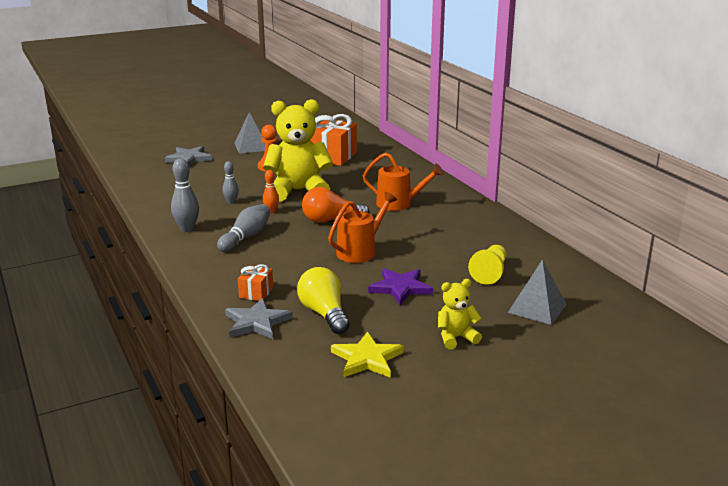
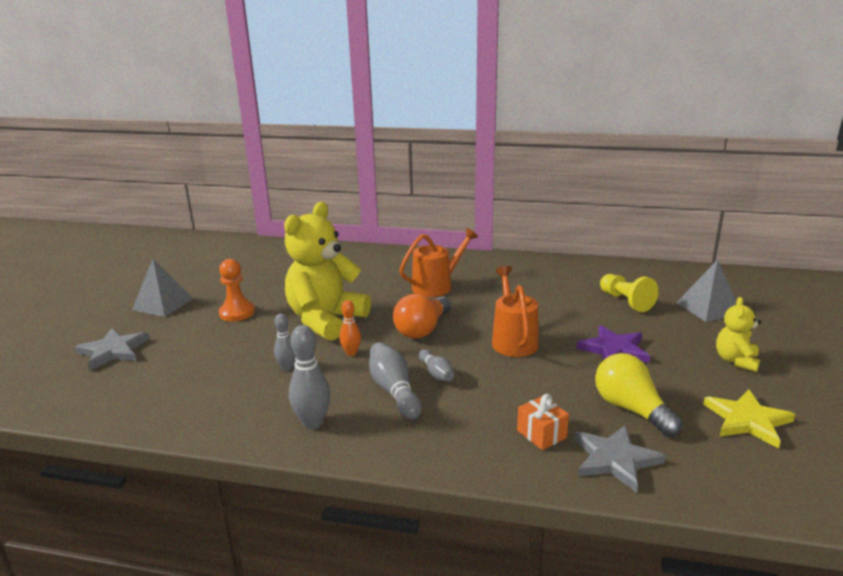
camera: 50 degrees left, 0 degrees up
yellow light bulb [297,267,350,334] -> yellow light bulb turned 45 degrees clockwise [595,353,682,437]
orange gift [310,114,357,166] -> none
none -> grey bowling pin [419,349,454,381]

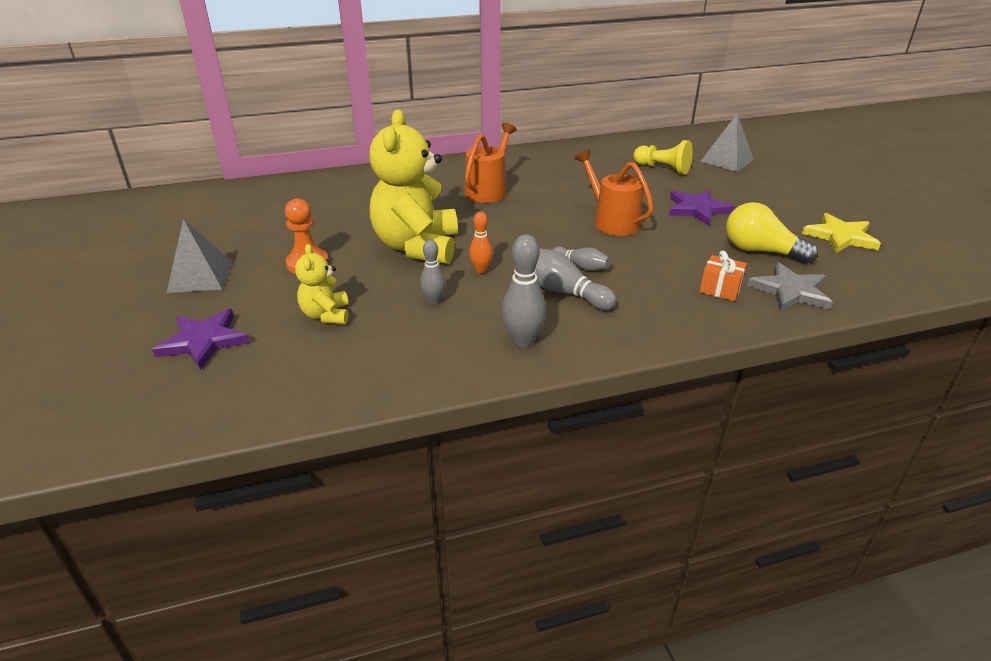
camera: 30 degrees left, 10 degrees up
grey star [75,328,149,371] -> purple star [152,309,250,370]
orange light bulb [393,294,451,339] -> none
yellow teddy bear [716,297,761,372] -> yellow teddy bear moved to [295,244,349,324]

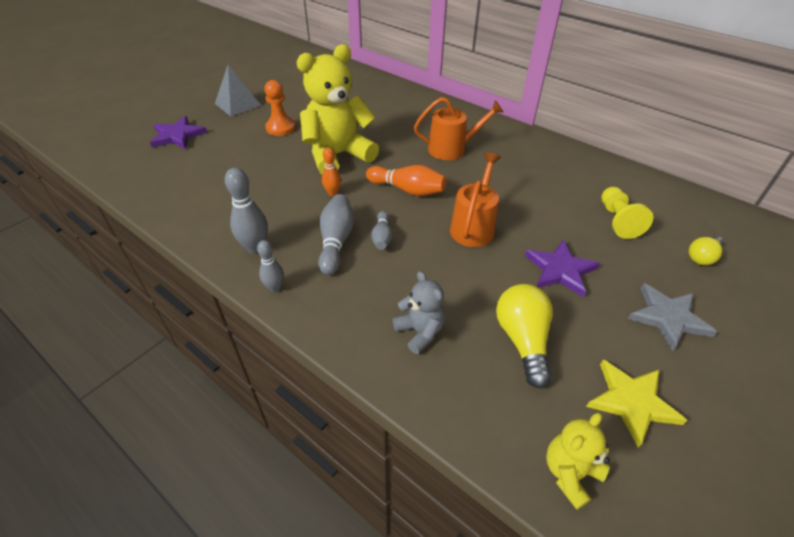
camera: 55 degrees right, 10 degrees up
yellow teddy bear [295,244,349,324] -> yellow teddy bear moved to [546,413,610,510]
grey bowling pin [420,240,445,304] -> grey bowling pin moved to [257,240,284,292]
orange gift [699,251,747,301] -> grey teddy bear [392,271,445,354]
grey pyramid [700,114,754,172] -> yellow light bulb [689,236,724,265]
grey star [747,262,833,312] -> grey star moved to [628,283,717,351]
none -> orange bowling pin [366,165,446,196]

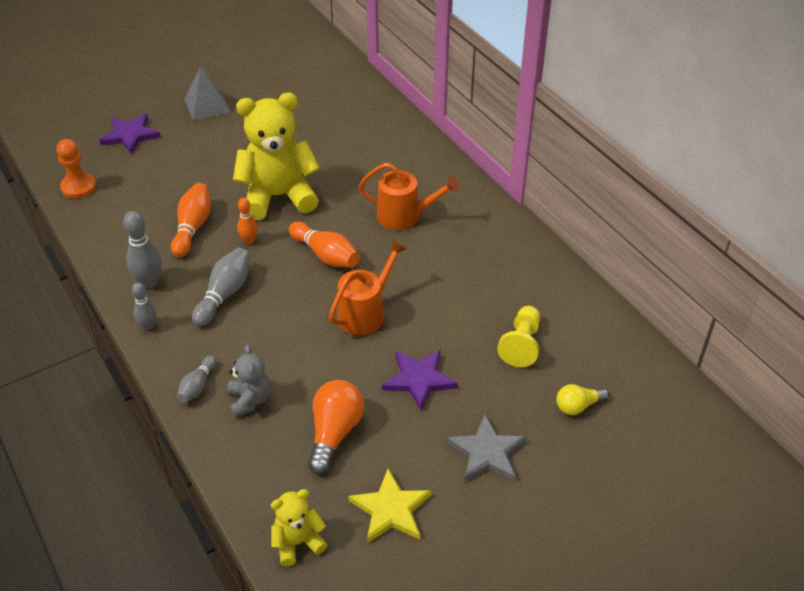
camera: 20 degrees right, 0 degrees up
orange pawn [264,80,295,136] -> orange pawn moved to [56,139,96,199]
grey bowling pin [371,211,392,250] -> grey bowling pin moved to [177,356,217,403]
yellow light bulb [496,284,553,388] -> orange light bulb [308,380,364,474]
none -> orange bowling pin [171,183,211,257]

